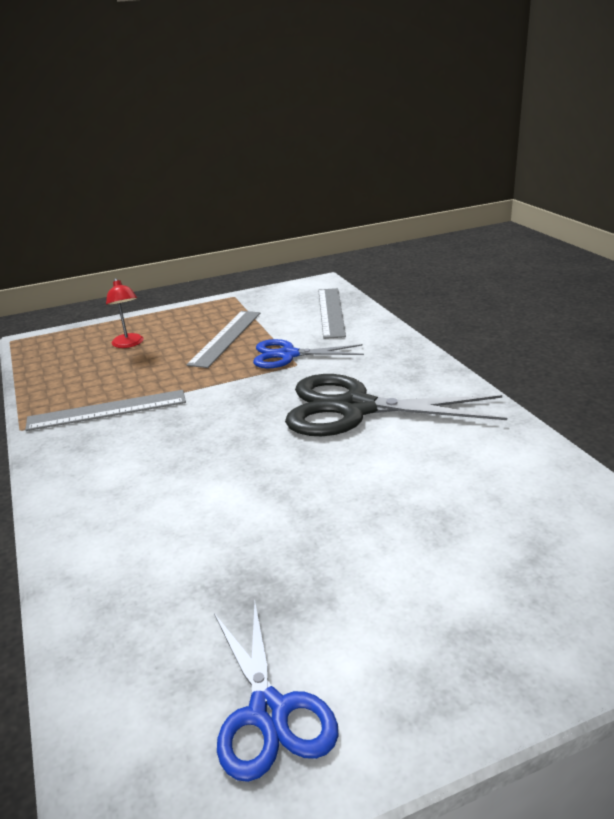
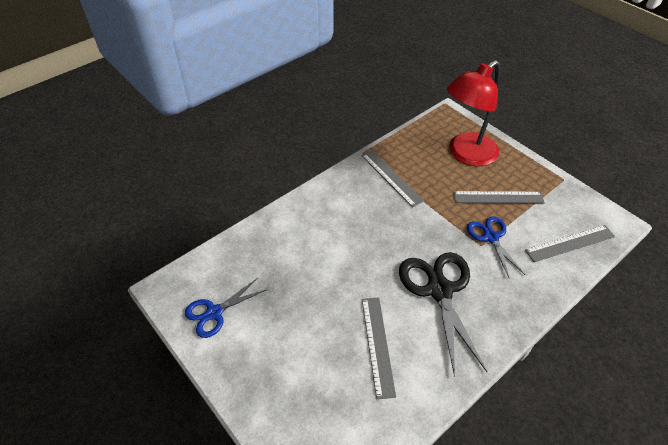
camera: 70 degrees right, 20 degrees up
red lamp [106,278,144,348] -> red lamp [447,60,500,166], size x2.47
none -> grey ruler [362,297,396,399]

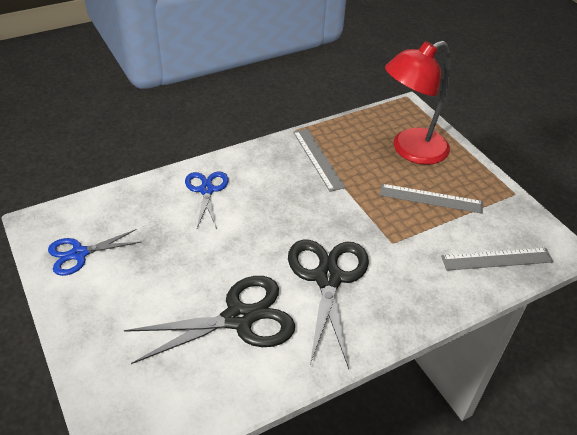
camera: 10 degrees right, 5 degrees down
grey ruler [362,297,396,399] -> black scissors [124,276,295,364]
blue scissors [467,216,525,278] -> blue scissors moved to [185,172,229,229]

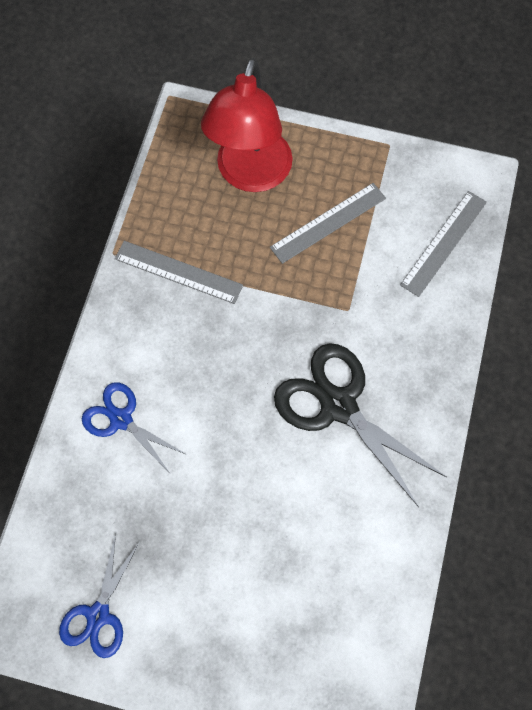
camera: 45 degrees left, 25 degrees up
black scissors [124,276,295,364] -> none

